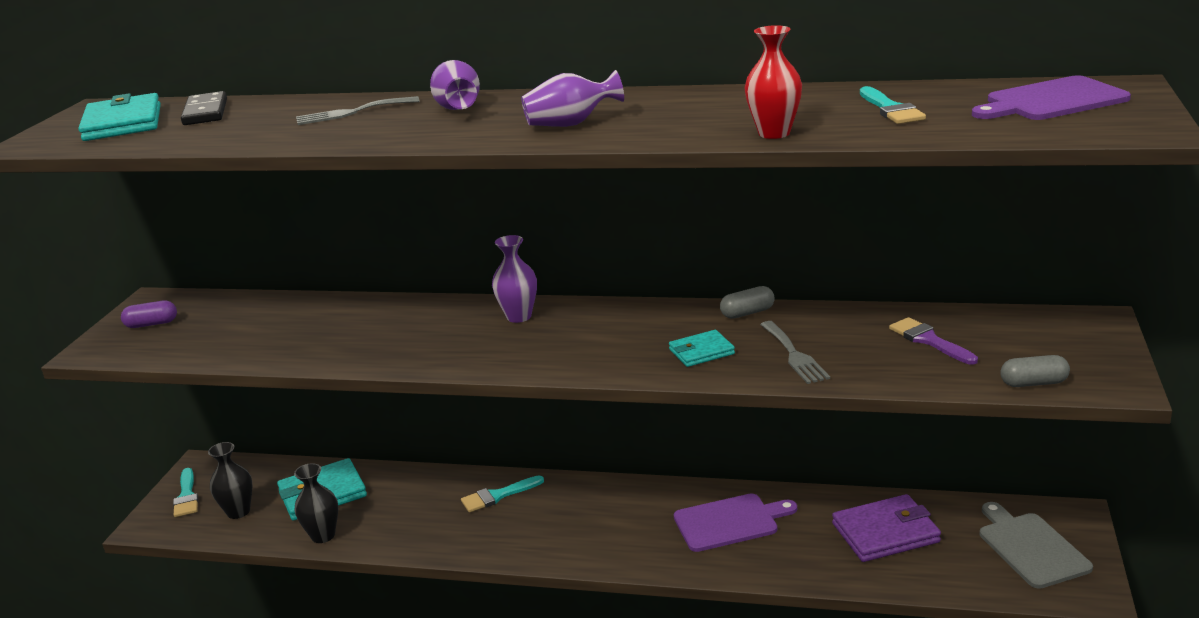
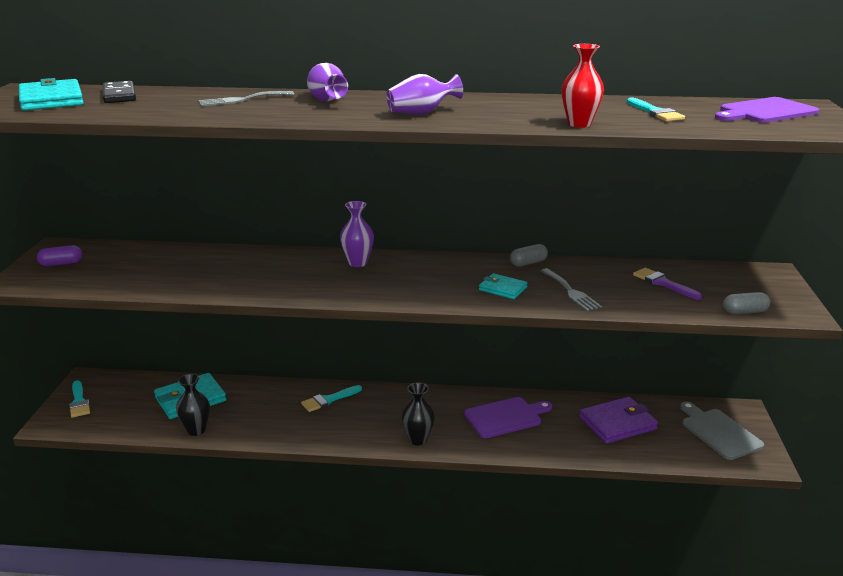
camera: 10 degrees left, 0 degrees up
black vase [208,442,253,519] -> black vase moved to [401,382,435,446]
turquoise wallet [669,330,735,367] -> turquoise wallet turned 60 degrees clockwise [479,273,528,299]

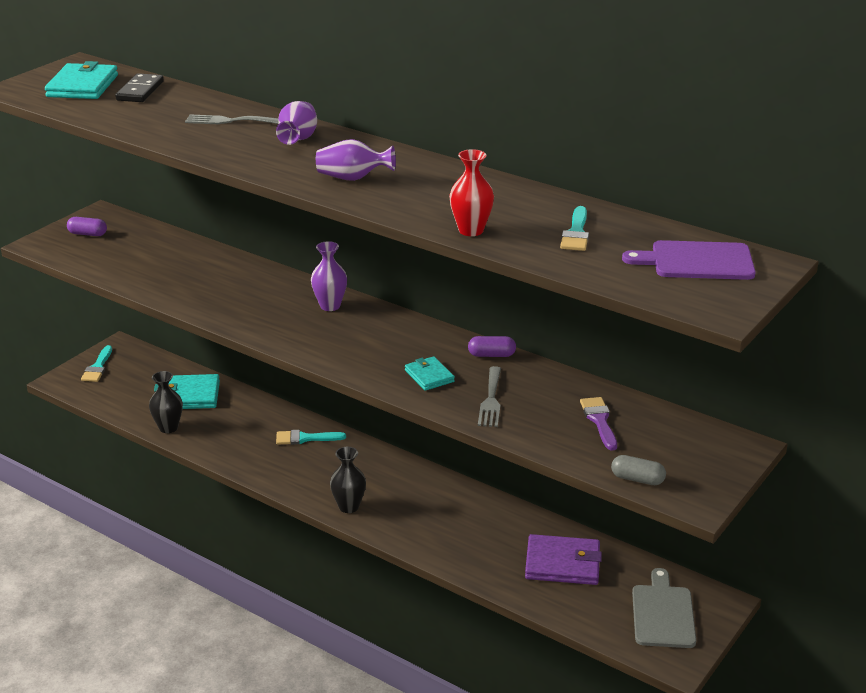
camera: 30 degrees right, 5 degrees up
purple cutting board [464,397,552,438] -> none
grey capsule [510,244,548,267] -> purple capsule [468,336,516,357]

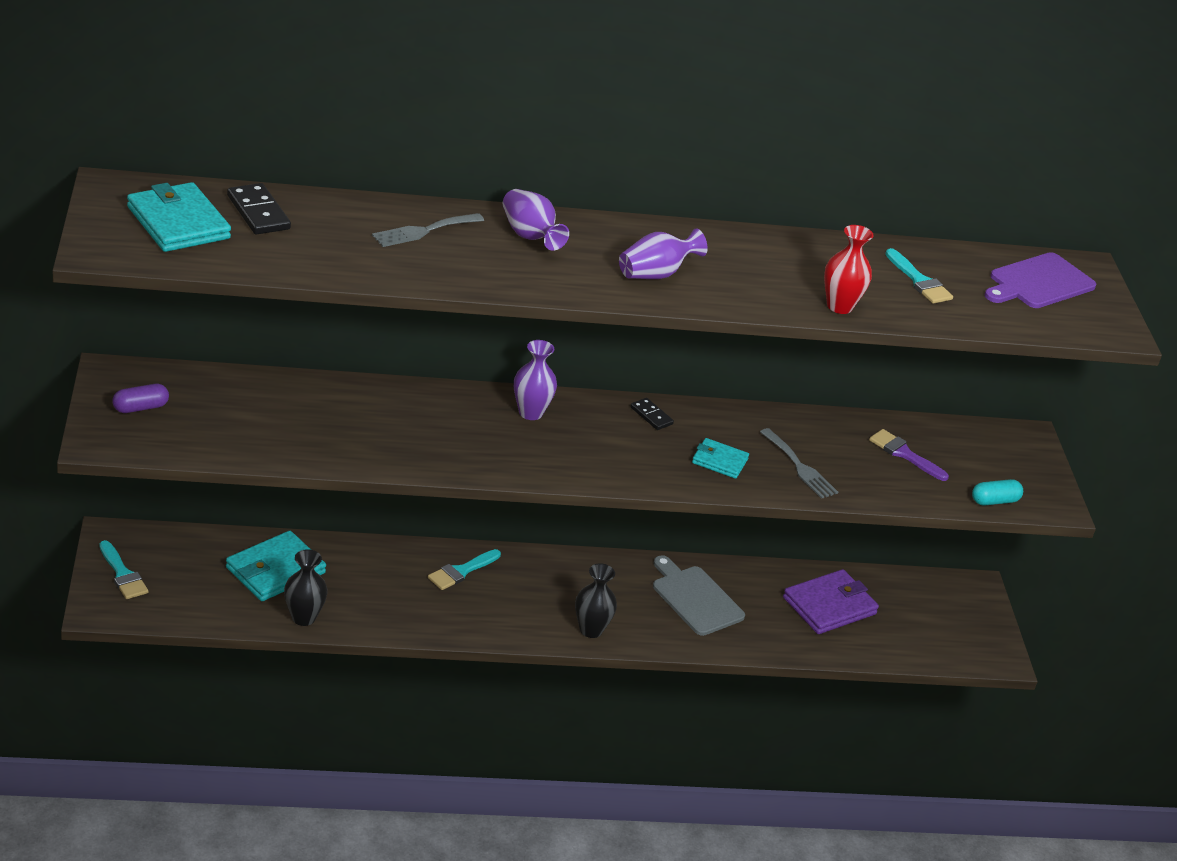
camera: 45 degrees left, 5 degrees up
purple capsule [468,336,516,357] -> none
grey capsule [611,455,666,485] -> turquoise capsule [972,479,1023,506]
grey cutting board [632,568,696,648] -> grey cutting board moved to [653,555,745,636]
none -> black domino [630,398,674,430]

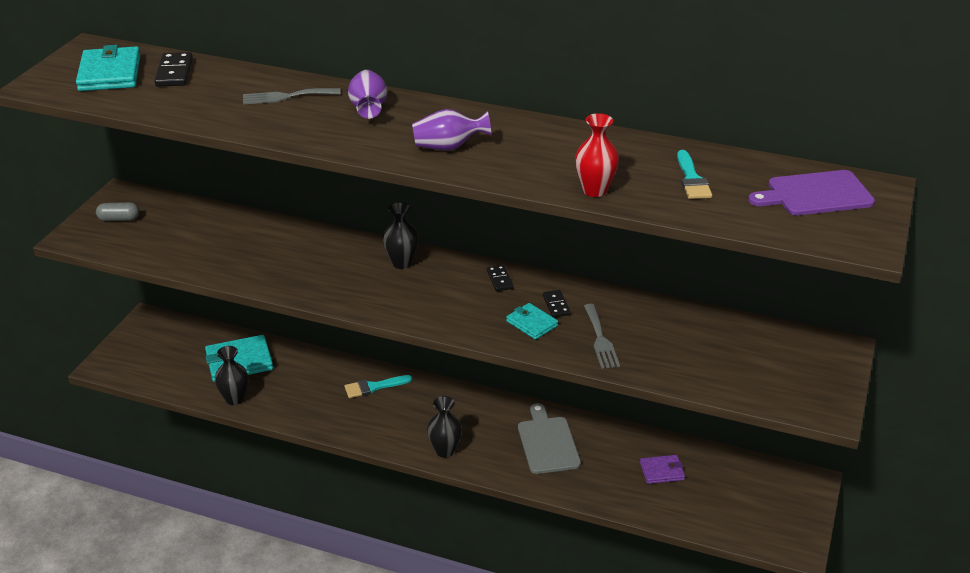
camera: 30 degrees right, 0 degrees up
turquoise brush [99,540,148,599] -> none
purple capsule [112,384,169,413] -> grey capsule [96,202,139,221]
purple vase [514,340,557,420] -> black vase [383,202,419,269]
purple wallet [783,569,879,634] -> purple wallet [640,455,685,484], size x0.58
purple brush [869,429,949,481] -> none
turquoise capsule [972,479,1023,506] -> none
none -> black domino [543,290,571,318]

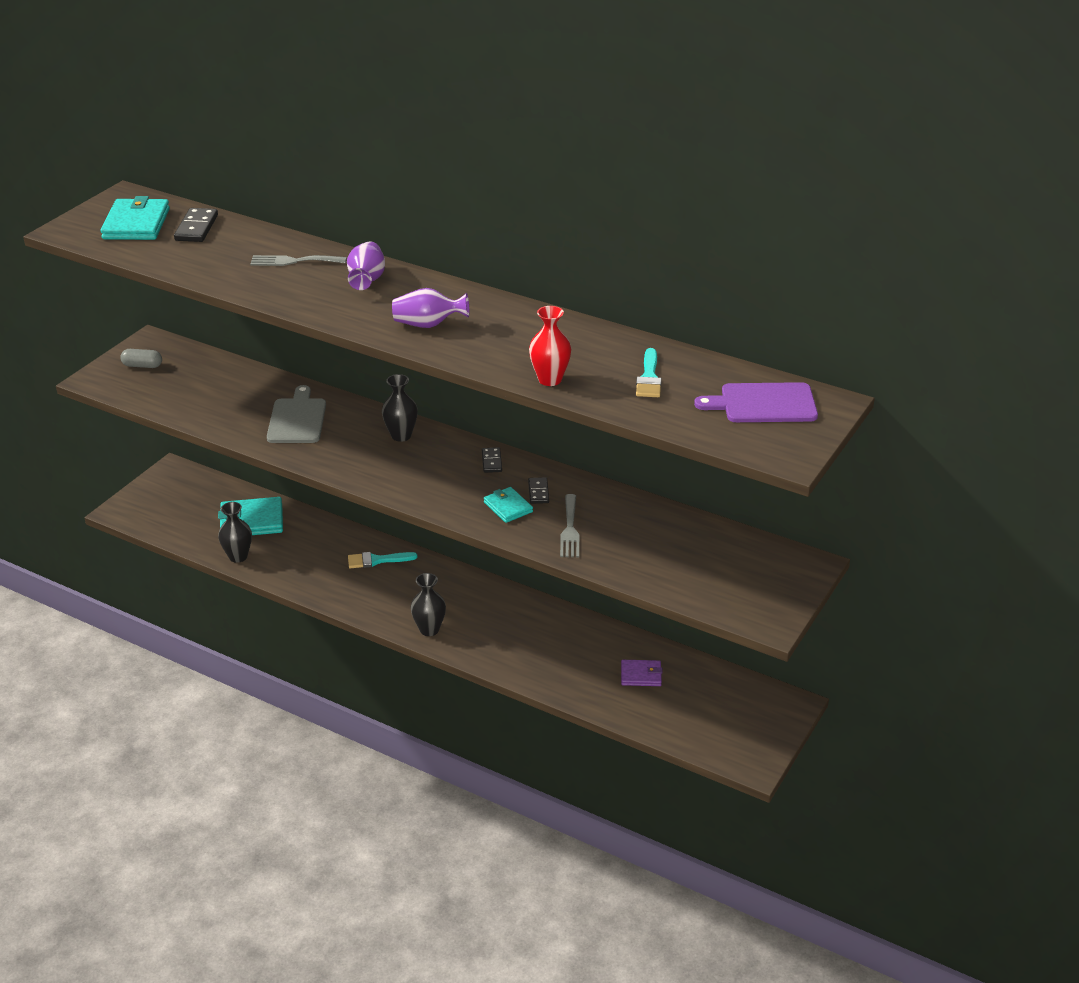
camera: 10 degrees right, 0 degrees up
grey cutting board [518,403,581,474] -> grey cutting board moved to [267,385,326,443]

